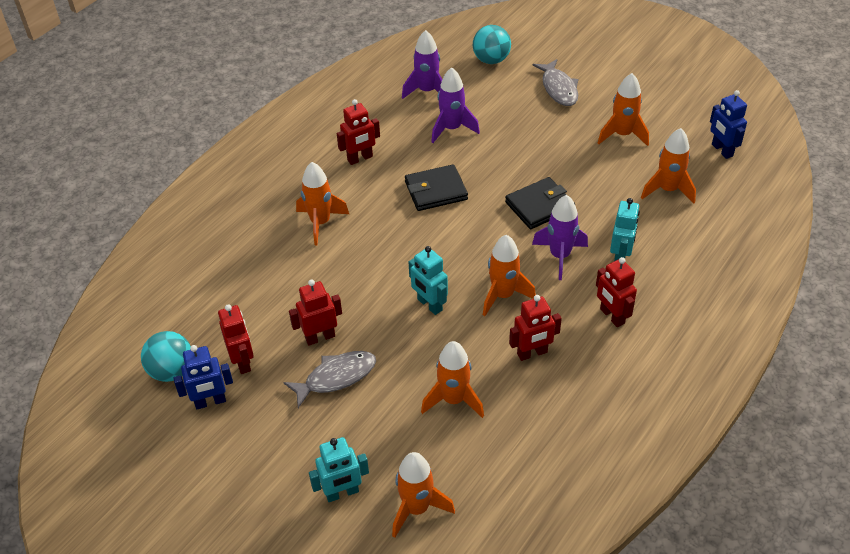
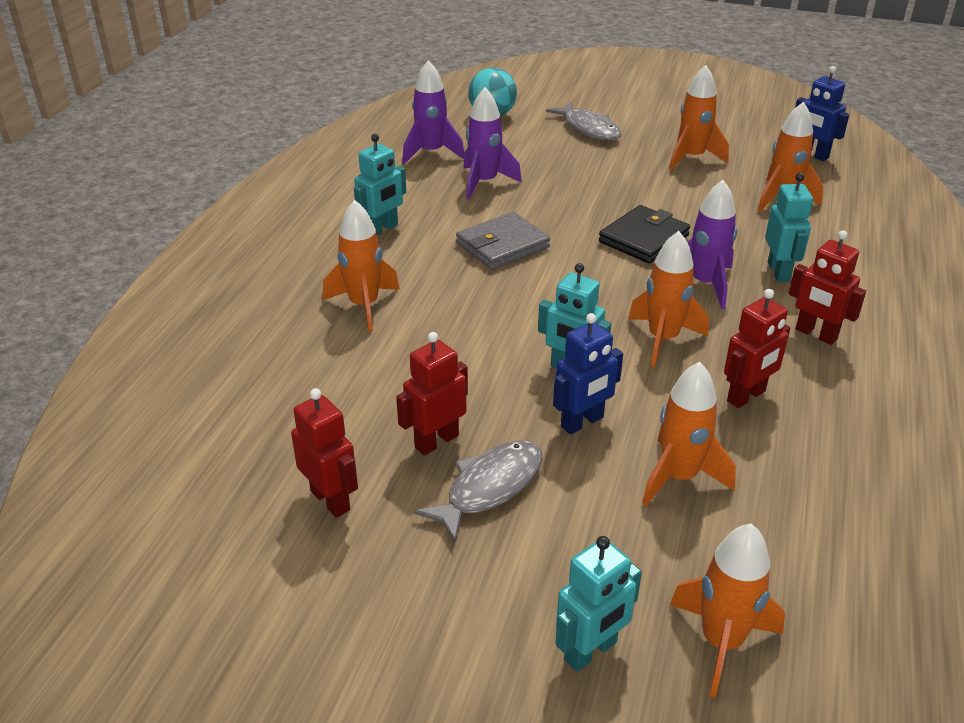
camera: 20 degrees left, 10 degrees down
turquoise ball [141,331,191,382] -> none
blue robot [174,345,233,409] -> blue robot moved to [553,313,623,435]
red robot [337,99,380,165] -> turquoise robot [354,134,406,236]
black wallet [405,164,468,211] -> grey wallet [456,212,550,270]

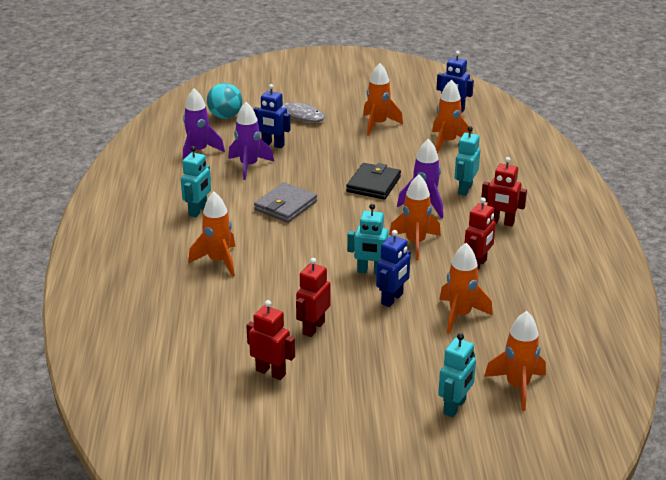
camera: 20 degrees left, 5 degrees down
grey fish [414,441,543,542] -> none
turquoise robot [765,173,813,282] -> turquoise robot turned 135 degrees counterclockwise [455,126,480,196]
none -> blue robot [253,84,291,148]

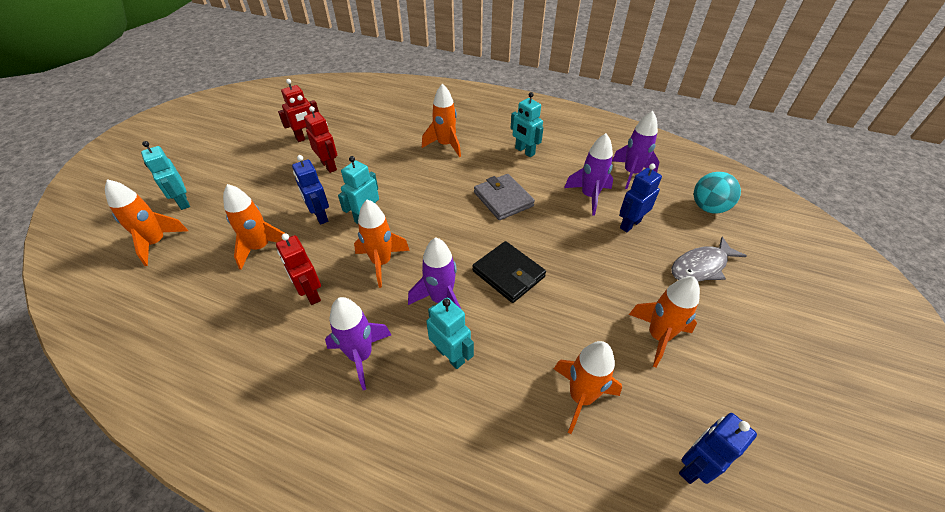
camera: 115 degrees right, 15 degrees up
red robot [481,157,527,226] -> purple rocket [325,297,391,390]

